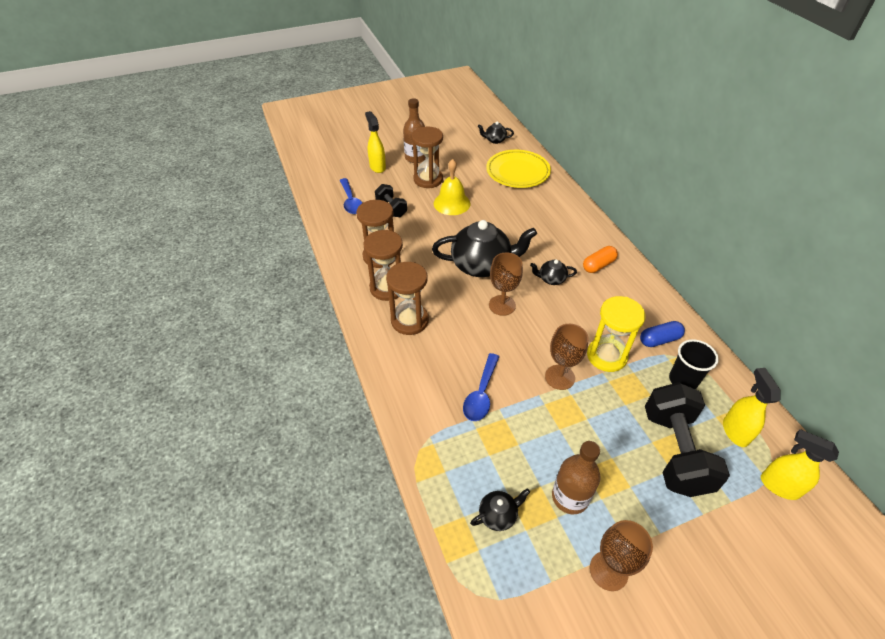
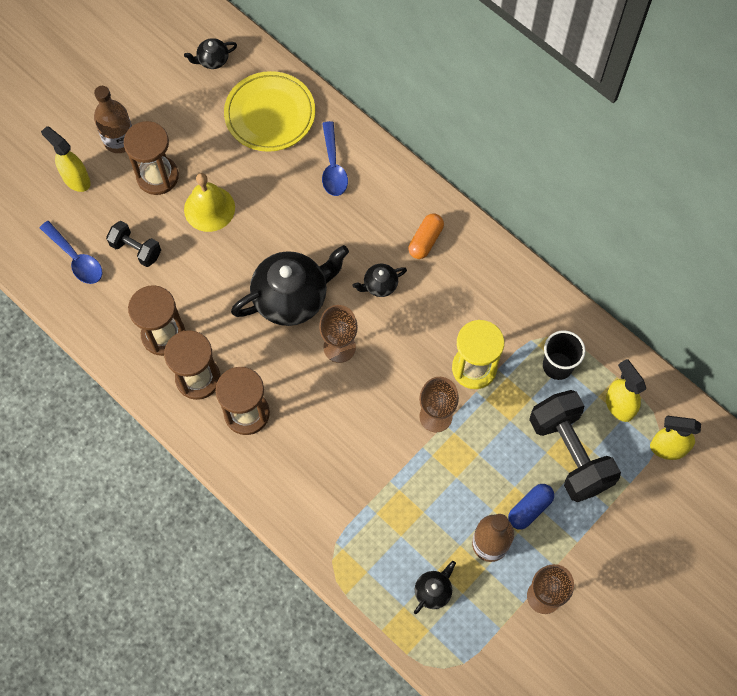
camera: 25 degrees left, 20 degrees up
blue spoon [463,353,500,421] -> blue spoon moved to [322,121,348,196]
blue capsule [640,321,685,347] -> blue capsule moved to [508,484,554,530]

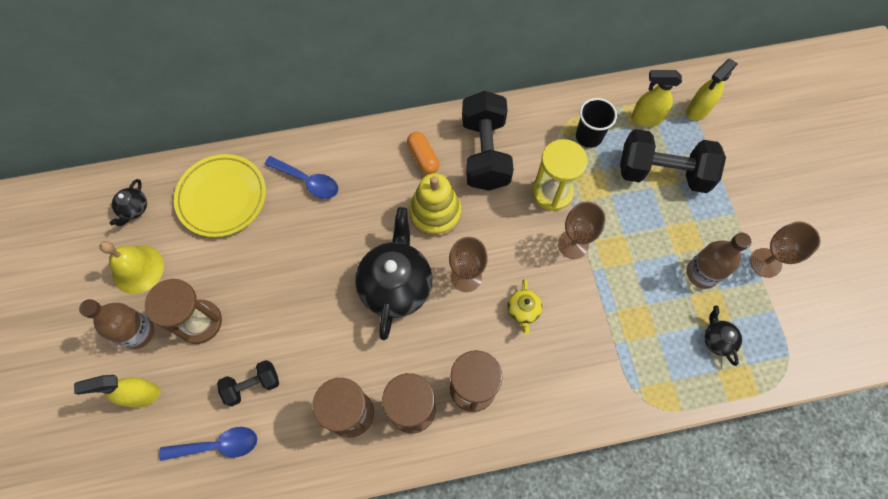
camera: 55 degrees left, 0 degrees up
yellow bell [184,173,235,232] -> yellow bell moved to [99,241,164,294]
black teapot [353,264,407,297] -> yellow stacking toy [409,173,461,237]
blue capsule [508,484,554,530] -> none
none -> black dumbbell [462,91,514,191]
none -> yellow teapot [507,279,542,334]

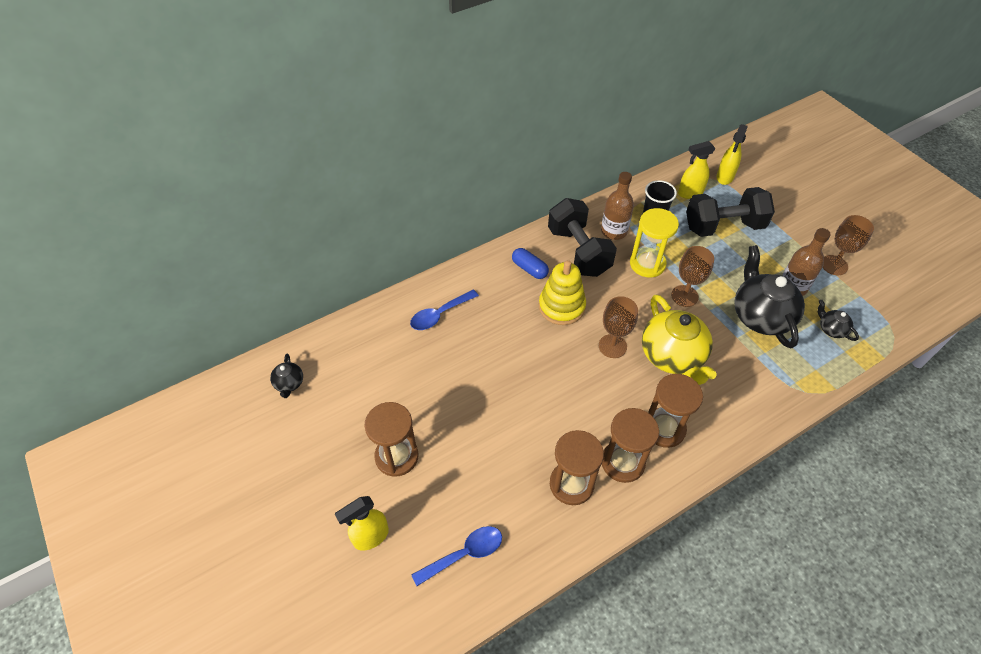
camera: 20 degrees left, 15 degrees down
brown bottle [79,299,154,349] -> brown bottle moved to [601,172,634,240]
yellow bell [99,241,164,294] -> none
yellow plate [174,154,266,237] -> none
black dumbbell [217,360,279,406] -> none
blue spoon [264,156,338,199] -> blue spoon turned 135 degrees clockwise [410,289,479,330]
black teapot [355,207,432,340] -> black teapot moved to [734,245,805,349]
orange capsule [407,132,439,174] -> blue capsule [512,248,549,279]
yellow teapot [507,279,542,334] -> yellow teapot [642,295,717,385], size x2.18

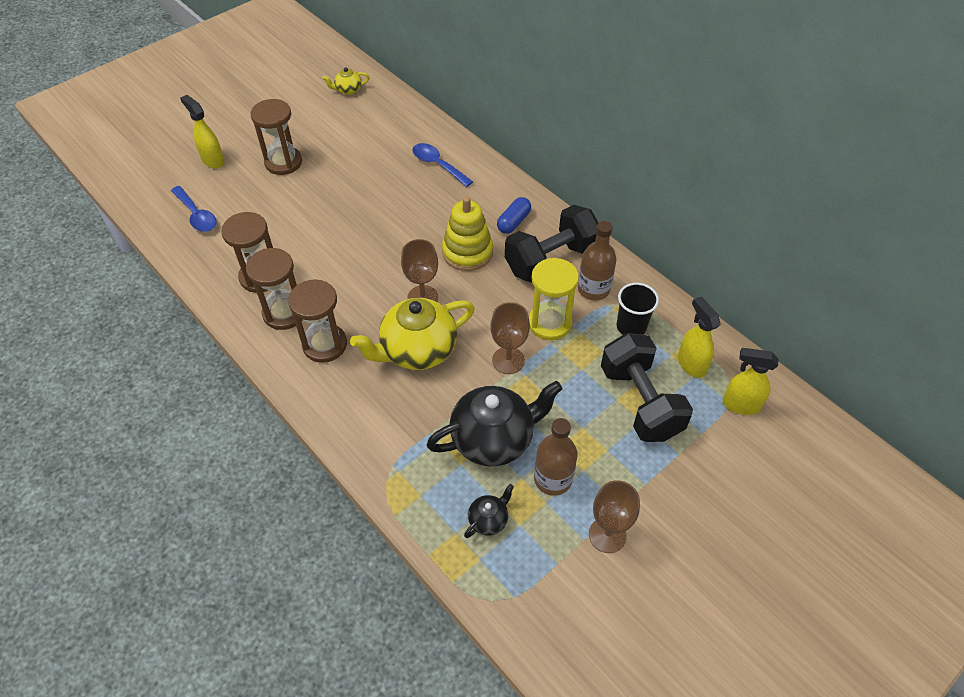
camera: 80 degrees right, 0 degrees up
black teapot [270,354,303,398] -> yellow teapot [323,67,369,95]

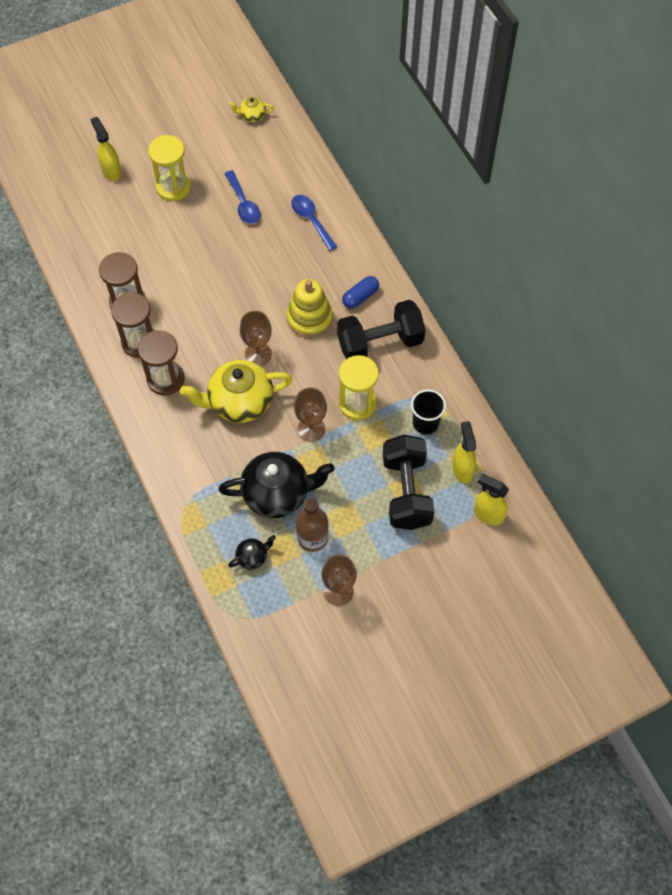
camera: 15 degrees right, 10 degrees up
blue spoon [171,186,217,232] -> blue spoon moved to [225,170,260,224]
brown hourglass [251,99,302,175] -> yellow hourglass [148,135,191,201]
brown bottle [578,221,616,301] -> none

